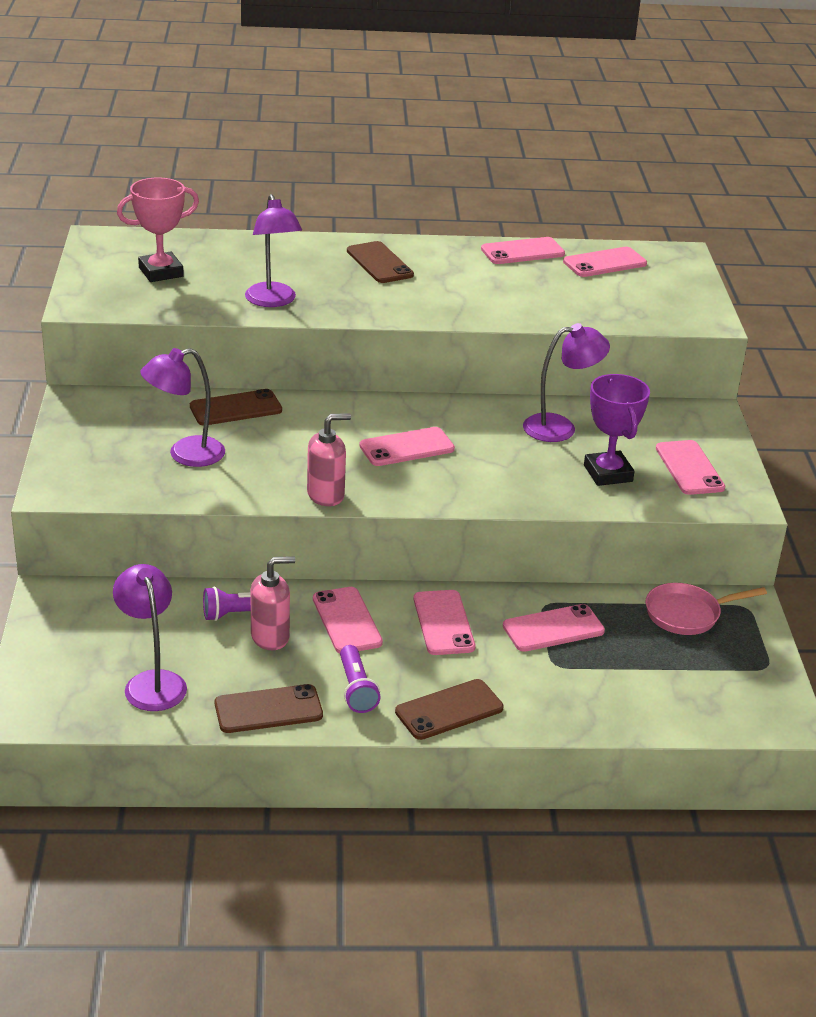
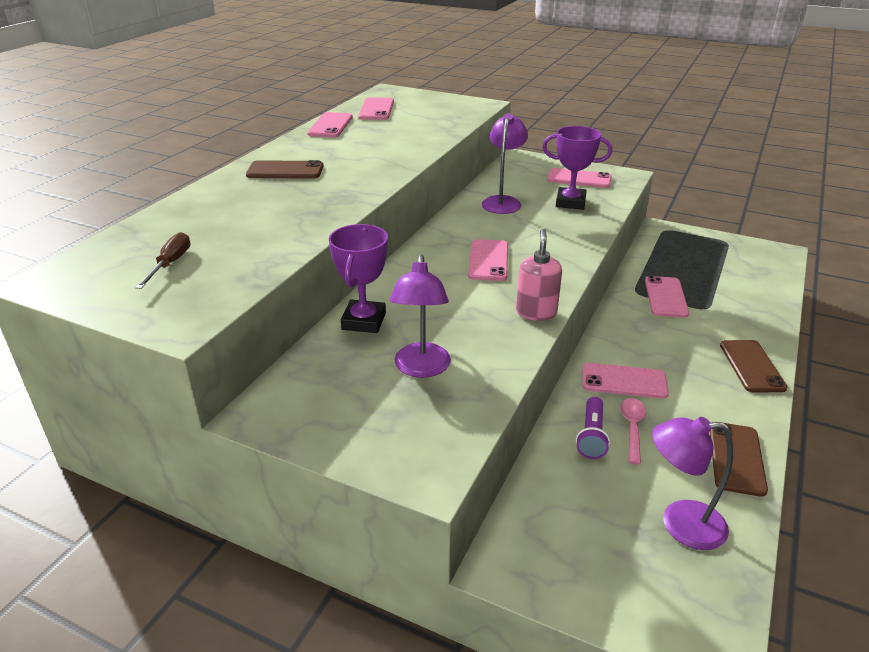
camera: 60 degrees left, 0 degrees up
pink trophy [117,178,199,282] -> brown screwdriver [135,232,190,289]
brown phone [190,389,282,426] -> purple trophy [329,224,388,333]
purple lamp [245,194,302,307] -> none
pink soap dispenser [251,556,295,650] -> pink spoon [620,398,646,465]
purple flashlight [340,645,381,713] -> none
pink phone [414,590,475,655] -> none
pink pan [645,583,767,635] -> none

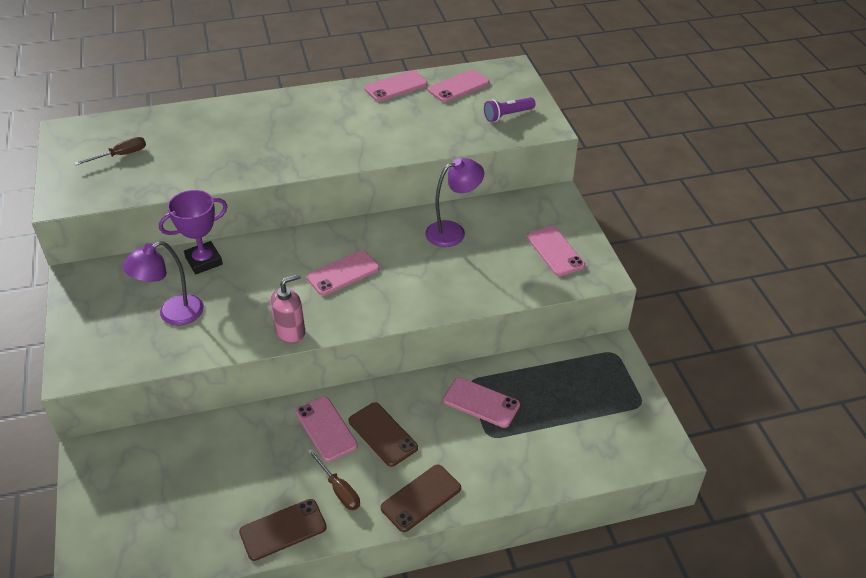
camera: 50 degrees right, 10 degrees up
brown phone [246,160,324,179] -> brown phone moved to [349,402,418,467]
purple trophy [542,126,612,210] -> none
purple flashlight [576,397,610,459] -> purple flashlight moved to [484,97,535,122]
pink spoon [620,398,646,465] -> none
pink phone [645,276,689,318] -> pink phone turned 60 degrees clockwise [443,378,520,428]
purple lamp [652,417,733,550] -> none
none -> brown screwdriver [308,449,360,510]

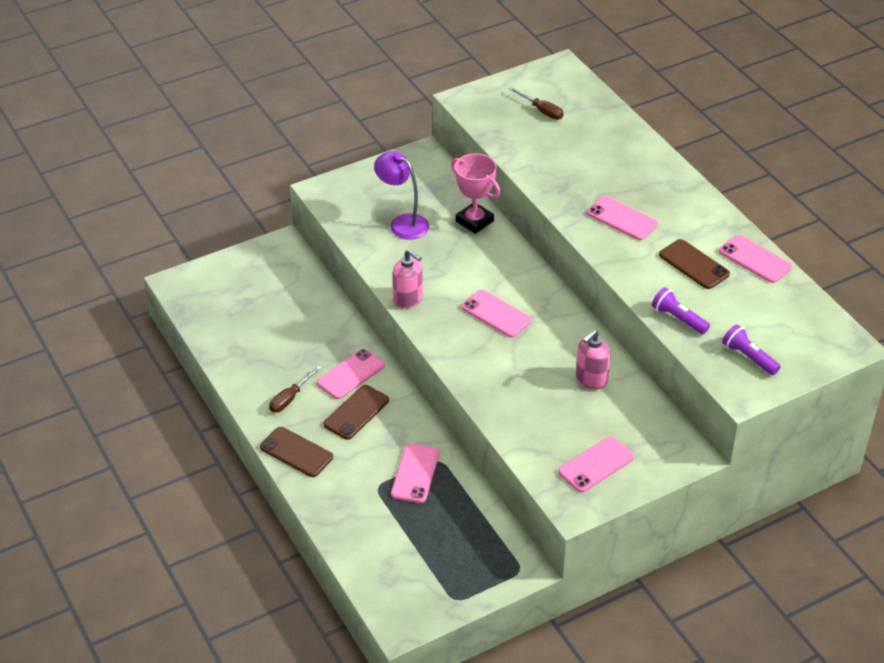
camera: 75 degrees right, 0 degrees up
purple trophy [159,190,228,274] -> pink trophy [451,154,500,234]
brown phone [239,499,327,561] -> brown phone moved to [659,239,730,289]
purple lamp [425,158,484,247] -> pink soap dispenser [576,329,611,389]
pink phone [428,70,489,103] -> pink phone moved to [587,196,658,240]
none -> purple flashlight [652,287,710,334]

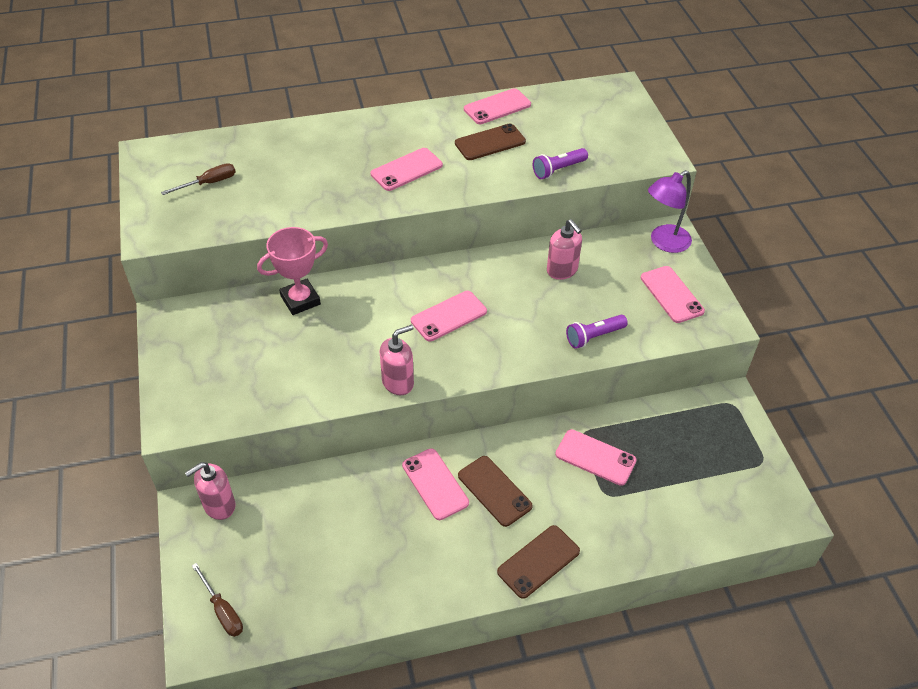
camera: 75 degrees left, 5 degrees up
brown screwdriver [269,365,322,412] -> brown screwdriver moved to [192,563,243,637]
purple lamp [374,151,429,240] -> purple lamp moved to [648,170,692,253]
purple flashlight [722,324,781,375] -> purple flashlight moved to [566,315,628,349]
none -> pink soap dispenser [185,462,235,520]

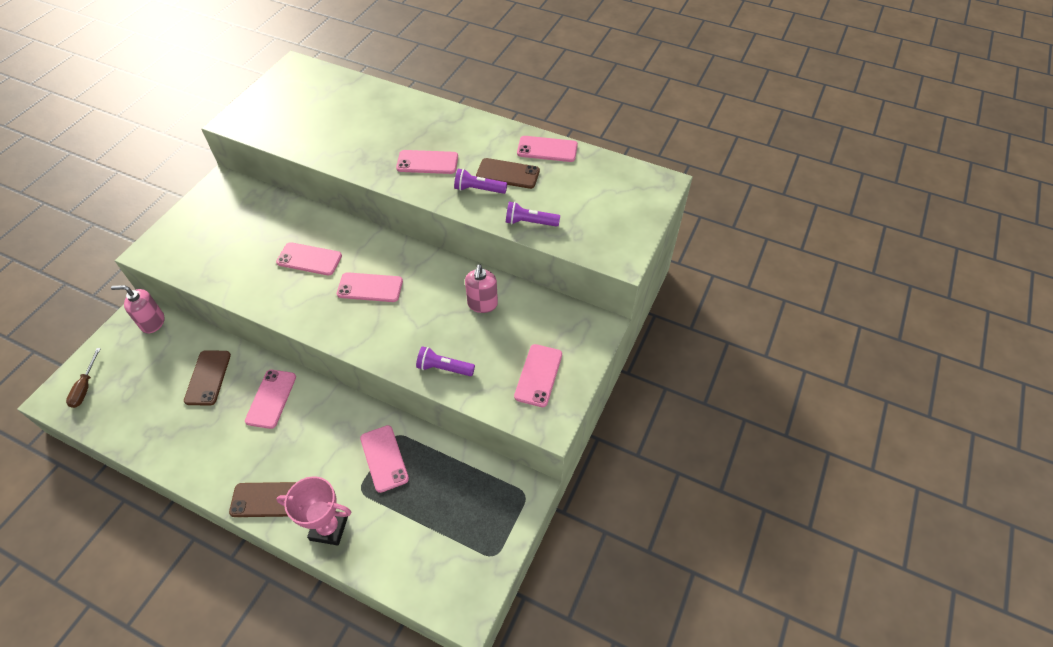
camera: 40 degrees right, 5 degrees up
brown screwdriver [161,163,236,195] -> none
pink trophy [257,227,328,315] -> pink trophy moved to [276,476,351,546]
pink soap dispenser [379,324,414,395] -> none
brown phone [458,456,533,527] -> brown phone moved to [184,350,231,406]
purple lamp [648,170,692,253] -> none
none -> pink phone [276,242,342,275]
none -> purple flashlight [454,169,507,194]

